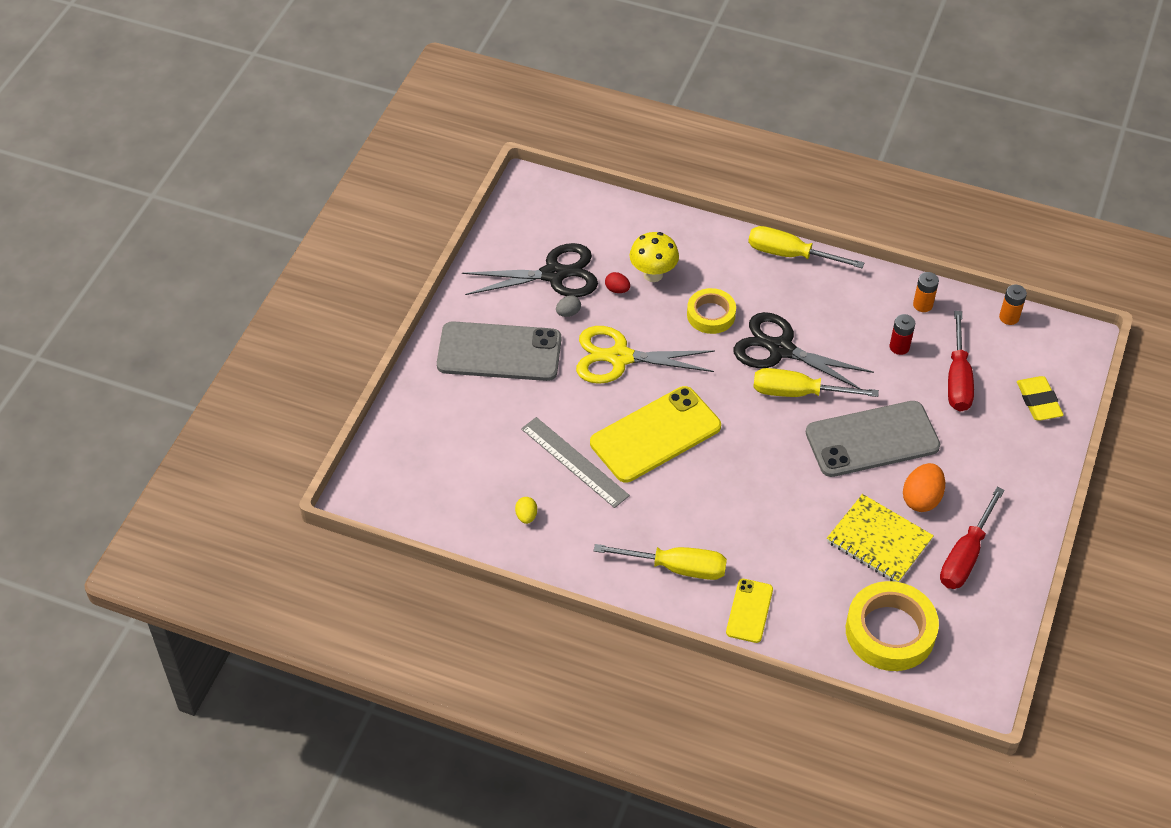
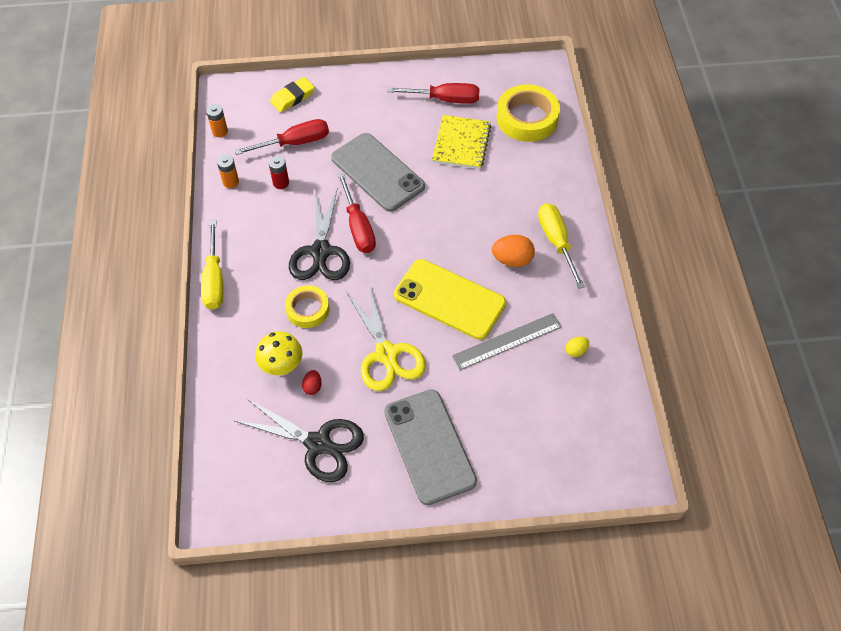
camera: 115 degrees left, 5 degrees up
black scissors [462,243,598,297] -> black scissors turned 150 degrees clockwise [235,398,364,482]
grey ruler [521,417,630,508] -> grey ruler turned 45 degrees clockwise [452,313,562,370]
grey egg [556,295,581,317] -> none
yellow phone [726,579,773,643] -> none
yellow screwdriver [753,368,879,397] -> red screwdriver [337,173,376,253]
orange egg [903,463,945,512] -> orange egg moved to [492,235,535,267]

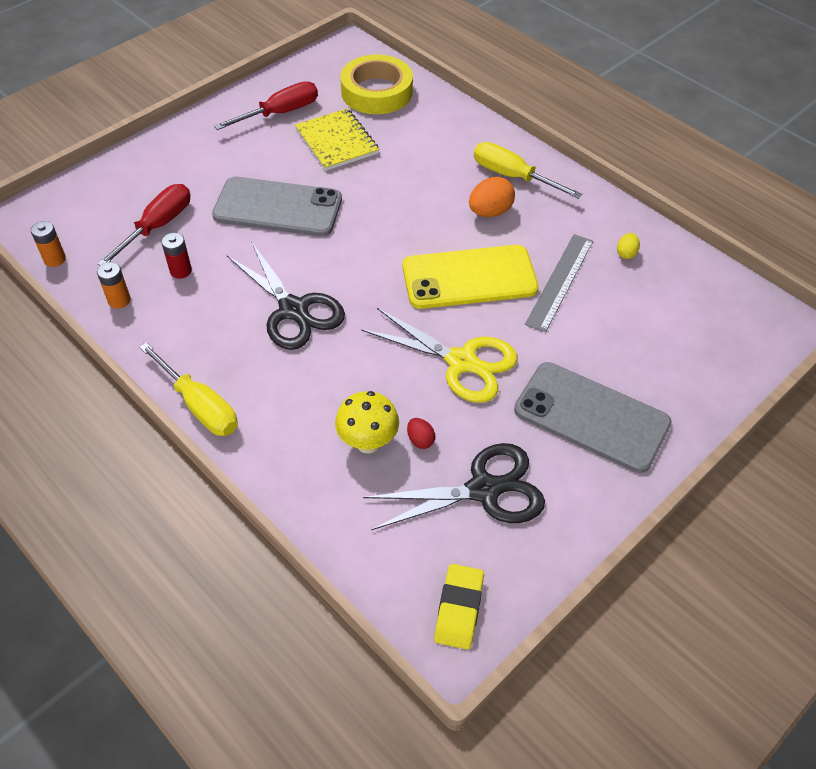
camera: 40 degrees left, 5 degrees down
yellow eraser [270,77,315,112] -> yellow eraser moved to [434,564,484,650]
yellow tape [285,285,329,328] -> none
red screwdriver [337,173,376,253] -> none

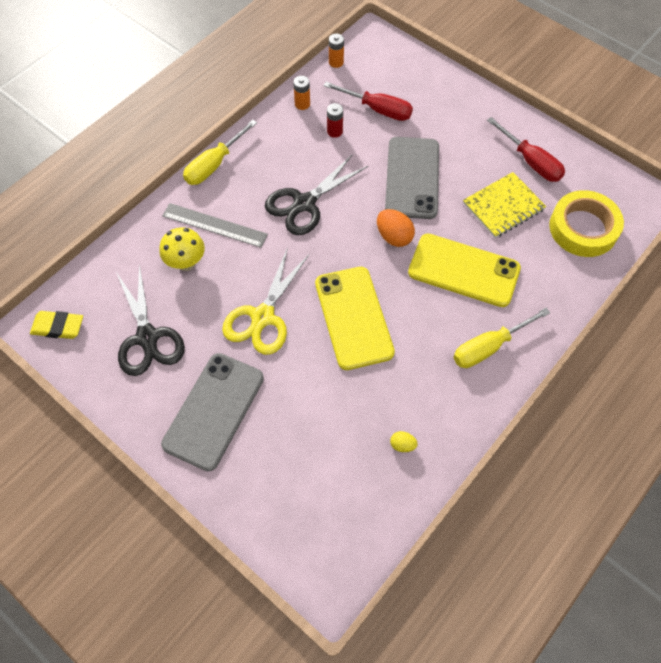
camera: 85 degrees right, 10 degrees up
red egg [407,418,435,449] -> none
orange egg [469,177,515,217] -> orange egg moved to [377,209,415,247]
yellow screwdriver [474,142,582,199] -> yellow screwdriver turned 150 degrees counterclockwise [453,308,550,368]
grey ruler [525,234,593,332] -> grey ruler moved to [162,203,268,248]
none -> yellow phone [408,234,521,307]

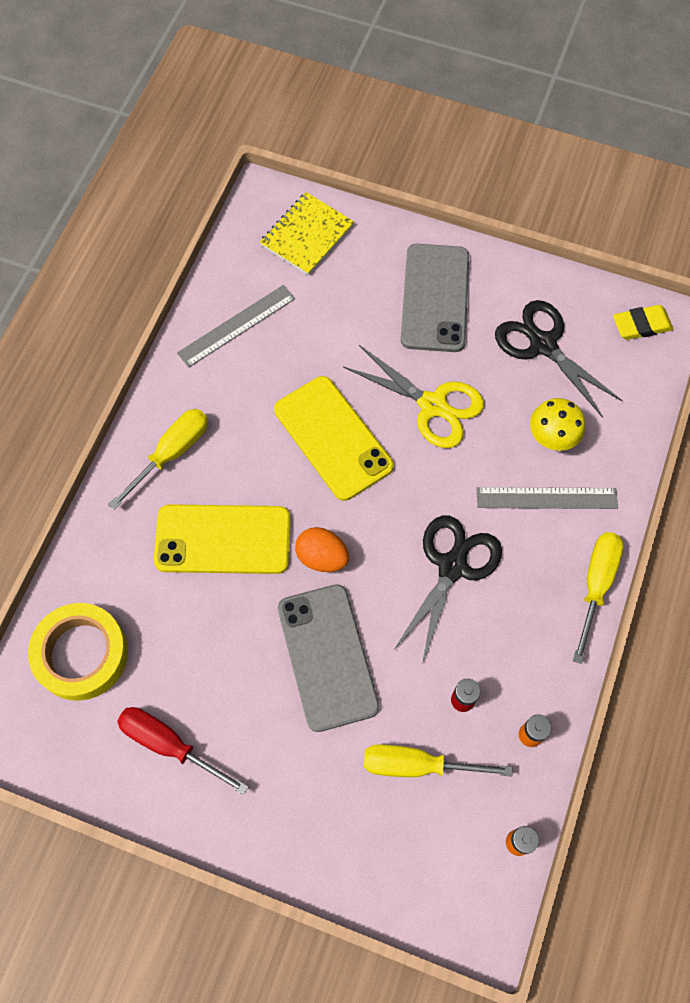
camera: 160 degrees right, 5 degrees up
yellow scissors [222,247,309,355] -> yellow scissors turned 120 degrees clockwise [343,345,484,448]
red screwdriver [323,82,413,121] -> yellow screwdriver [364,744,513,777]
yellow egg [390,431,418,452] -> grey ruler [177,285,295,368]
yellow notebook [463,172,546,238] -> yellow notebook moved to [260,192,354,275]

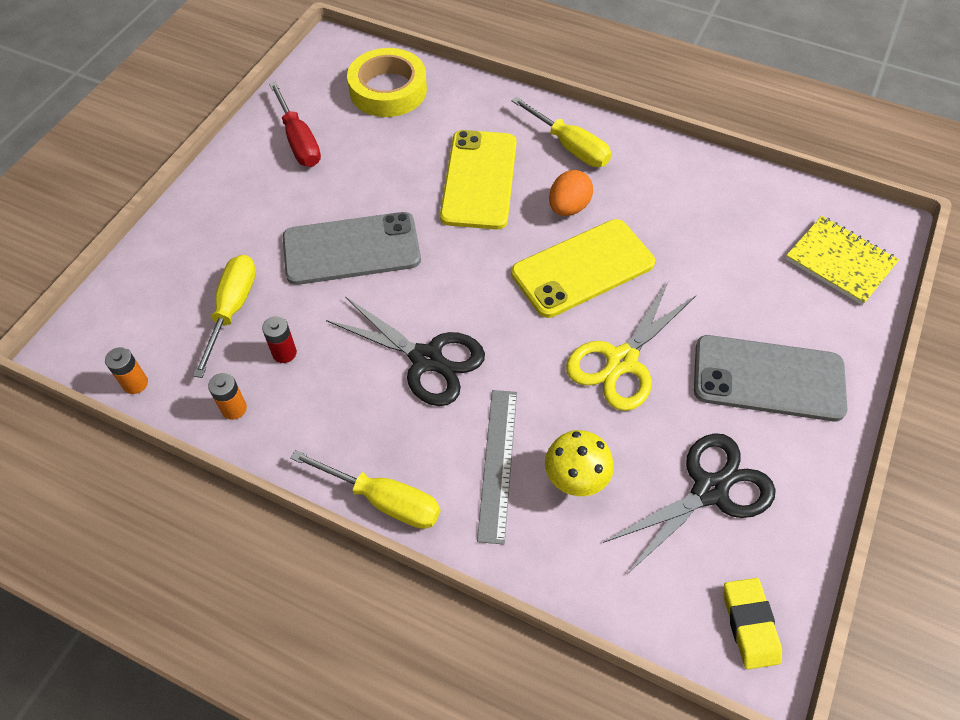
camera: 95 degrees right, 10 degrees down
red screwdriver [117,707,249,795] -> red screwdriver turned 120 degrees clockwise [269,82,321,167]
grey ruler [177,285,295,368] -> none
orange egg [295,527,349,572] -> orange egg moved to [549,170,593,216]

